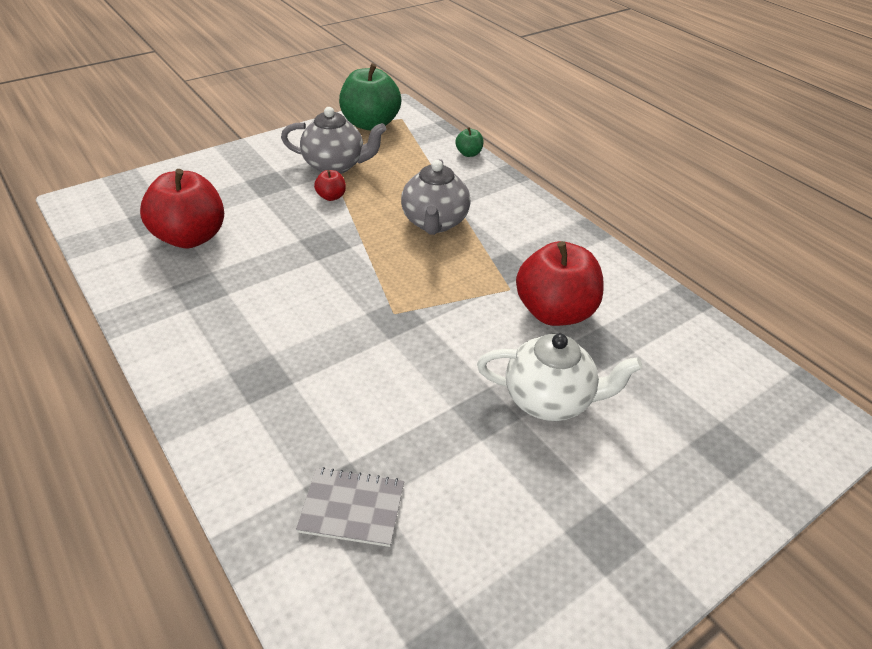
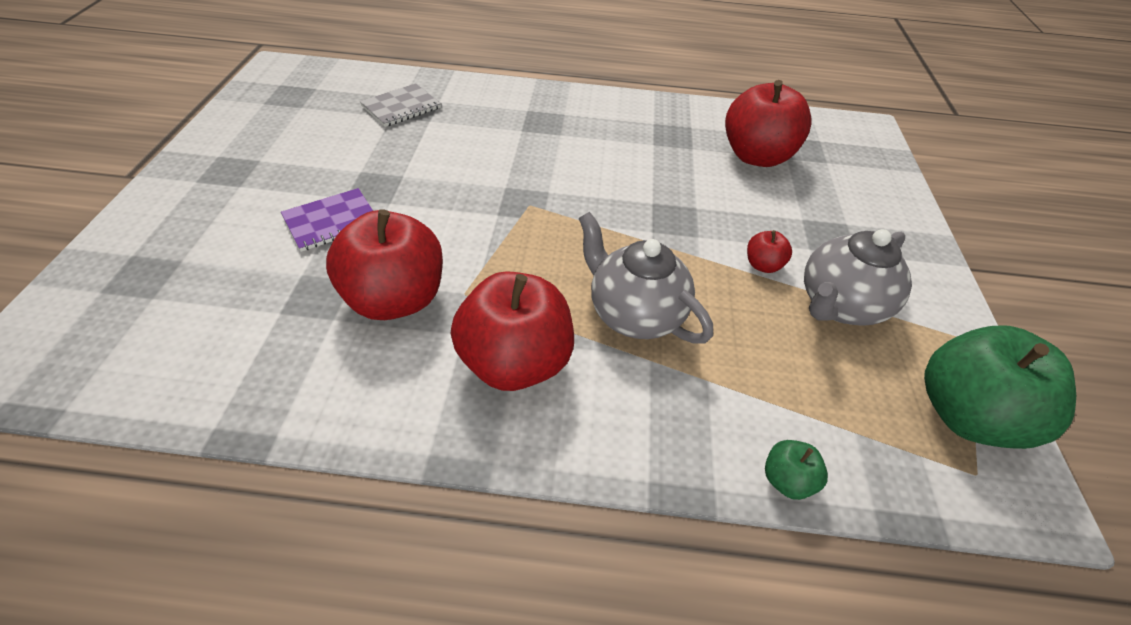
camera: 130 degrees right, 5 degrees up
white teapot [477,334,642,421] -> purple notebook [281,188,373,252]
none -> red apple [451,271,574,391]

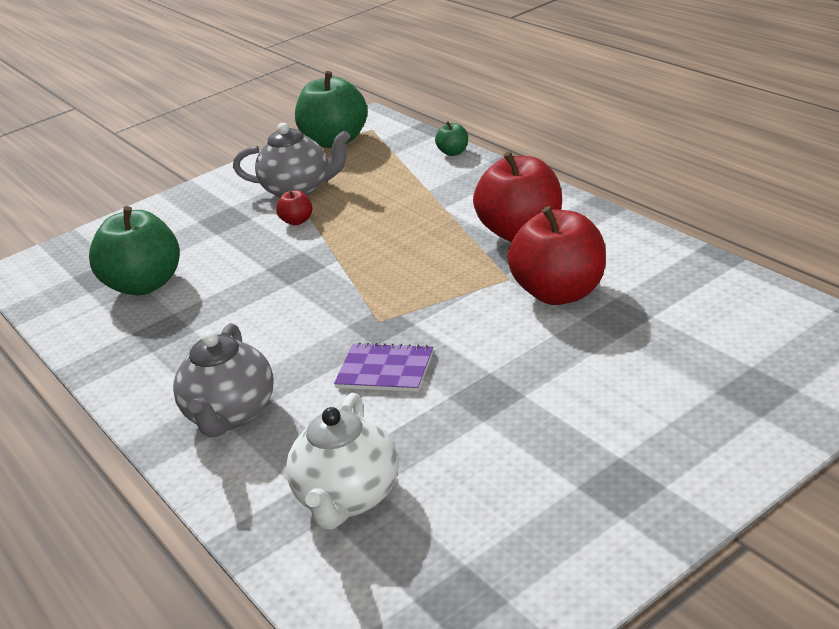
camera: 125 degrees left, 15 degrees down
purple notebook [281,188,373,252] -> purple notebook moved to [334,342,433,392]
grey notebook [360,83,441,127] -> white teapot [286,393,398,529]
grey teapot [578,212,713,344] -> grey teapot moved to [173,323,274,437]
red apple [725,80,812,167] -> green apple [89,206,180,295]

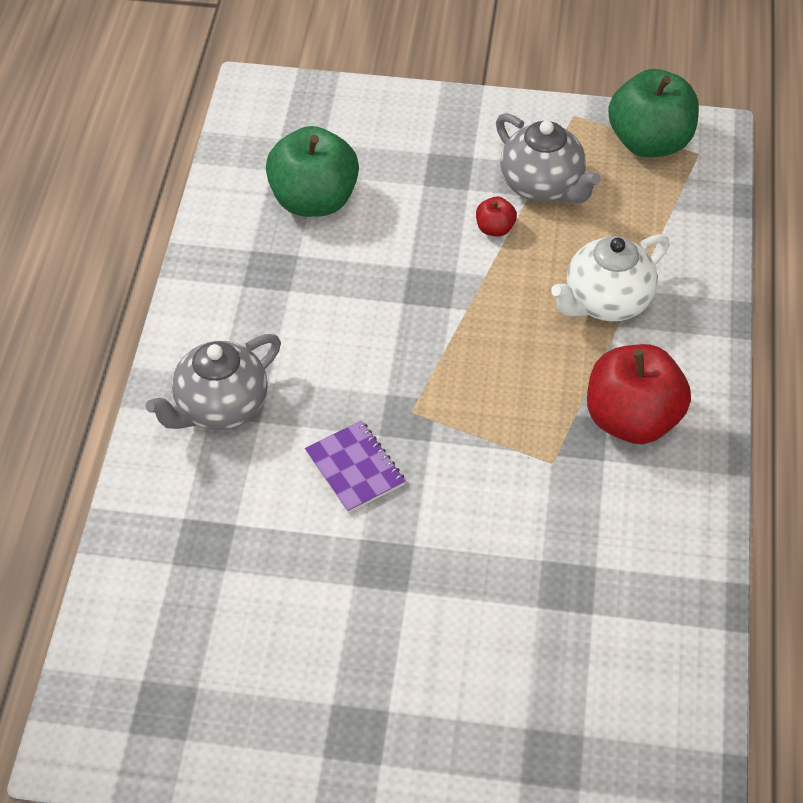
camera: 40 degrees right, 20 degrees up
white teapot [286,393,398,529] -> white teapot moved to [551,234,669,321]
green apple [435,121,468,156] -> none
red apple [507,206,606,305] -> none

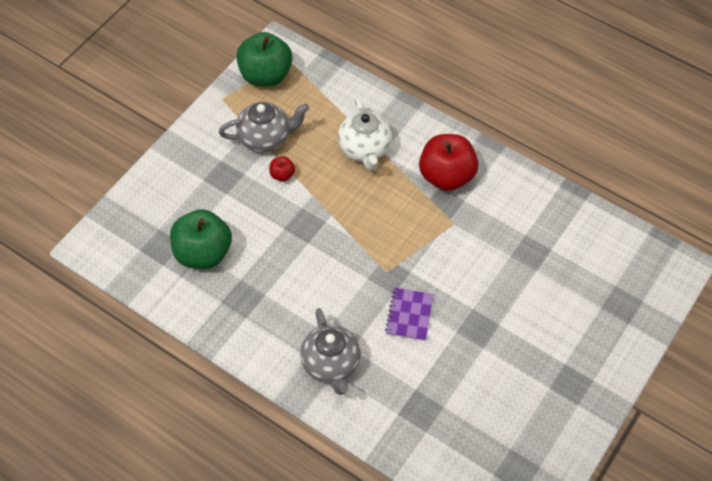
camera: 65 degrees left, 5 degrees up
purple notebook [305,420,406,513] -> purple notebook turned 75 degrees counterclockwise [385,288,434,341]

